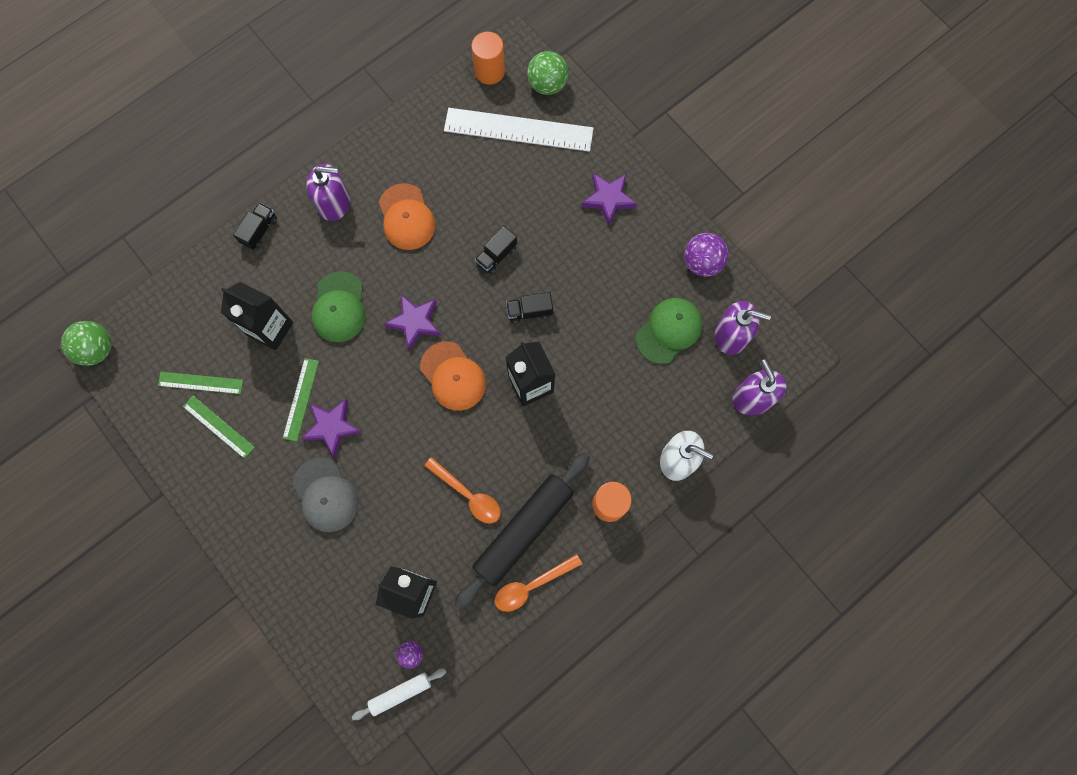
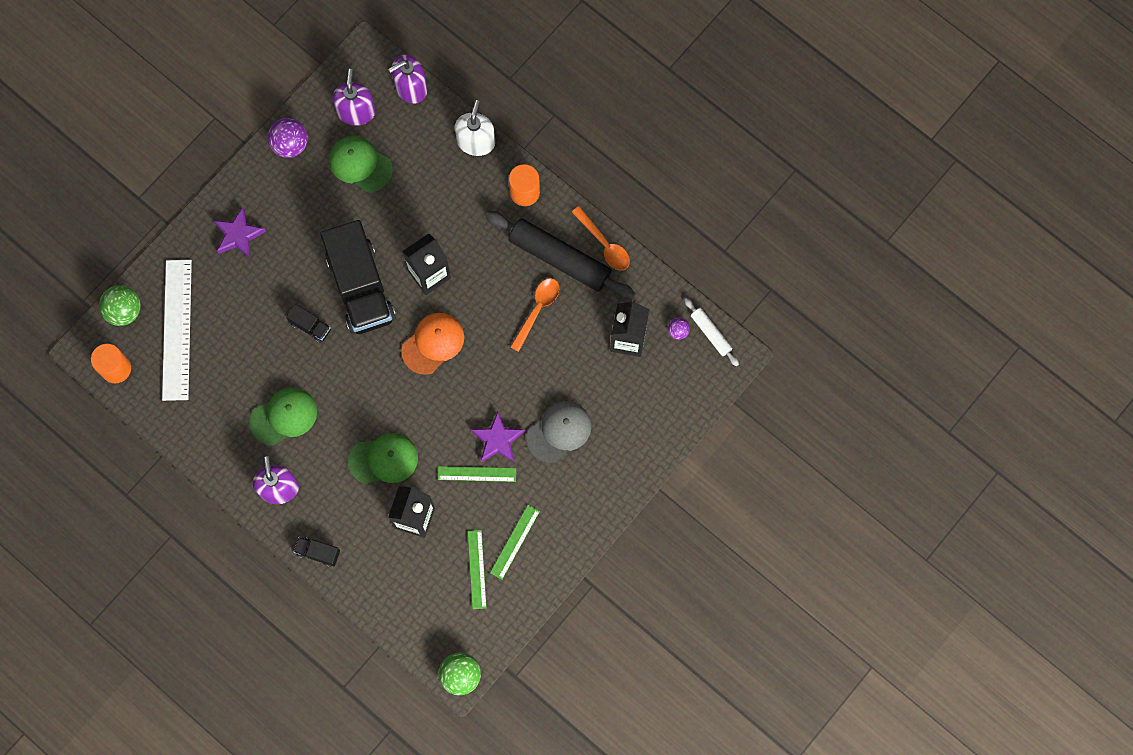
camera: 100 degrees left, 0 degrees up
orange cap [379,183,436,250] -> green cap [250,388,317,446]
purple star [384,294,441,351] -> none
black truck [506,292,553,324] -> black truck [320,220,396,334], size x2.45

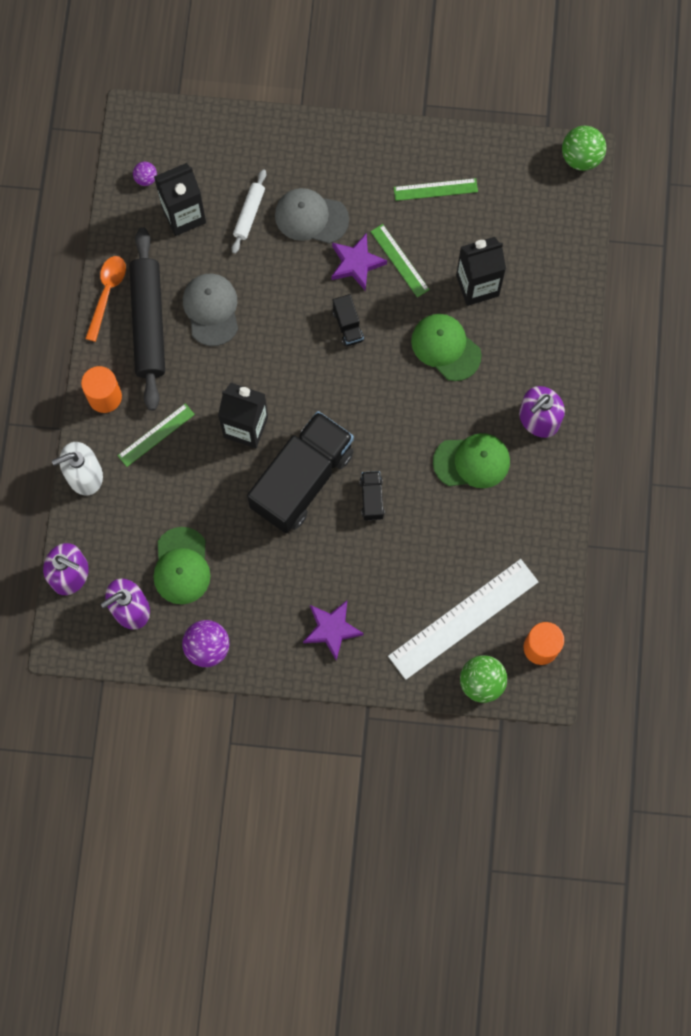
camera: 125 degrees left, 0 degrees up
green cap [250,388,317,446] -> green cap turned 150 degrees clockwise [433,433,510,488]
black truck [293,536,340,567] -> black truck moved to [333,294,364,346]
orange cap [401,313,464,375] -> none
green ruler [468,530,487,609] -> green ruler moved to [118,403,195,467]
orange spoon [510,278,559,352] -> grey cap [183,274,238,346]
white rolling pin [684,298,739,366] -> white rolling pin moved to [232,169,266,254]

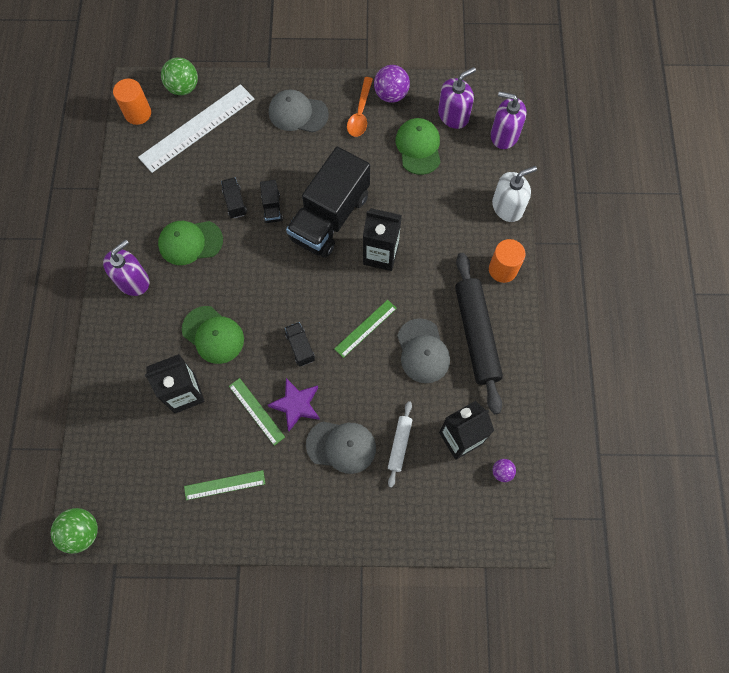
camera: 175 degrees right, 5 degrees down
orange spoon [85,256,126,342] -> orange spoon moved to [347,77,373,137]
green ruler [118,403,195,467] -> green ruler moved to [334,300,397,358]
purple star [303,601,364,660] -> grey cap [269,89,329,133]
none -> black truck [221,177,247,218]

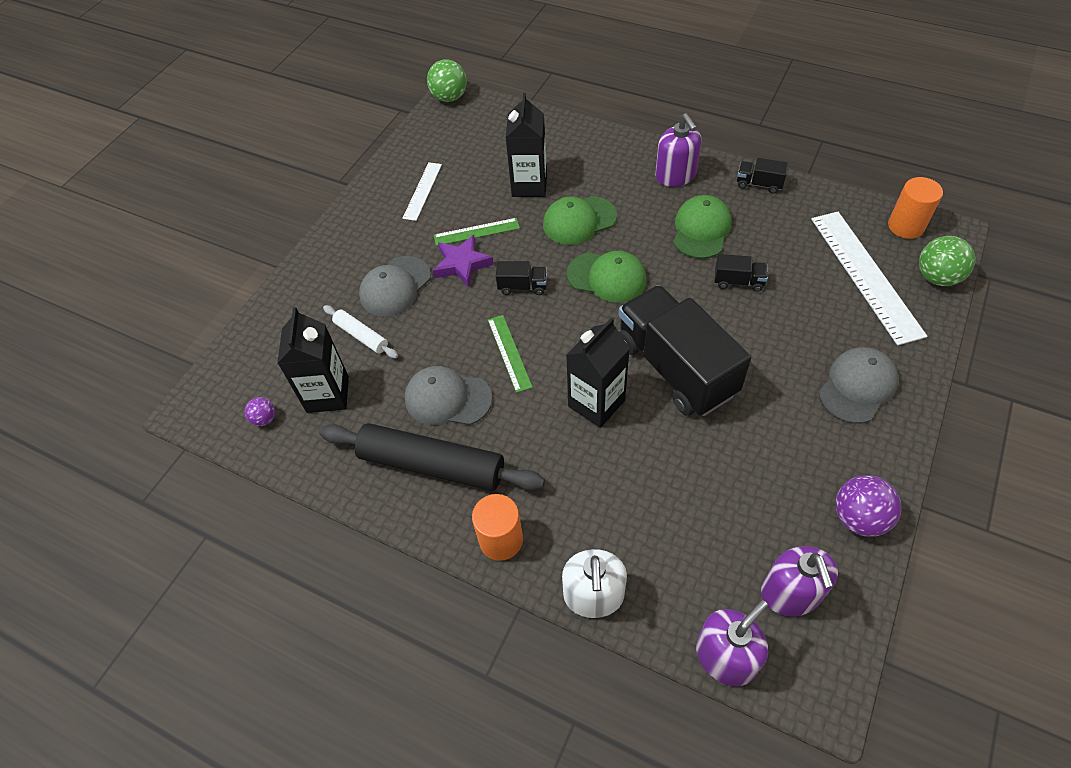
camera: 120 degrees right, 15 degrees down
green ruler [184,470,265,500] -> white ruler [402,162,442,221]
black truck [260,180,283,223] -> black truck moved to [737,158,789,194]
orange spoon [347,77,373,137] -> none
green cap [396,118,440,175] -> green cap moved to [567,251,647,303]

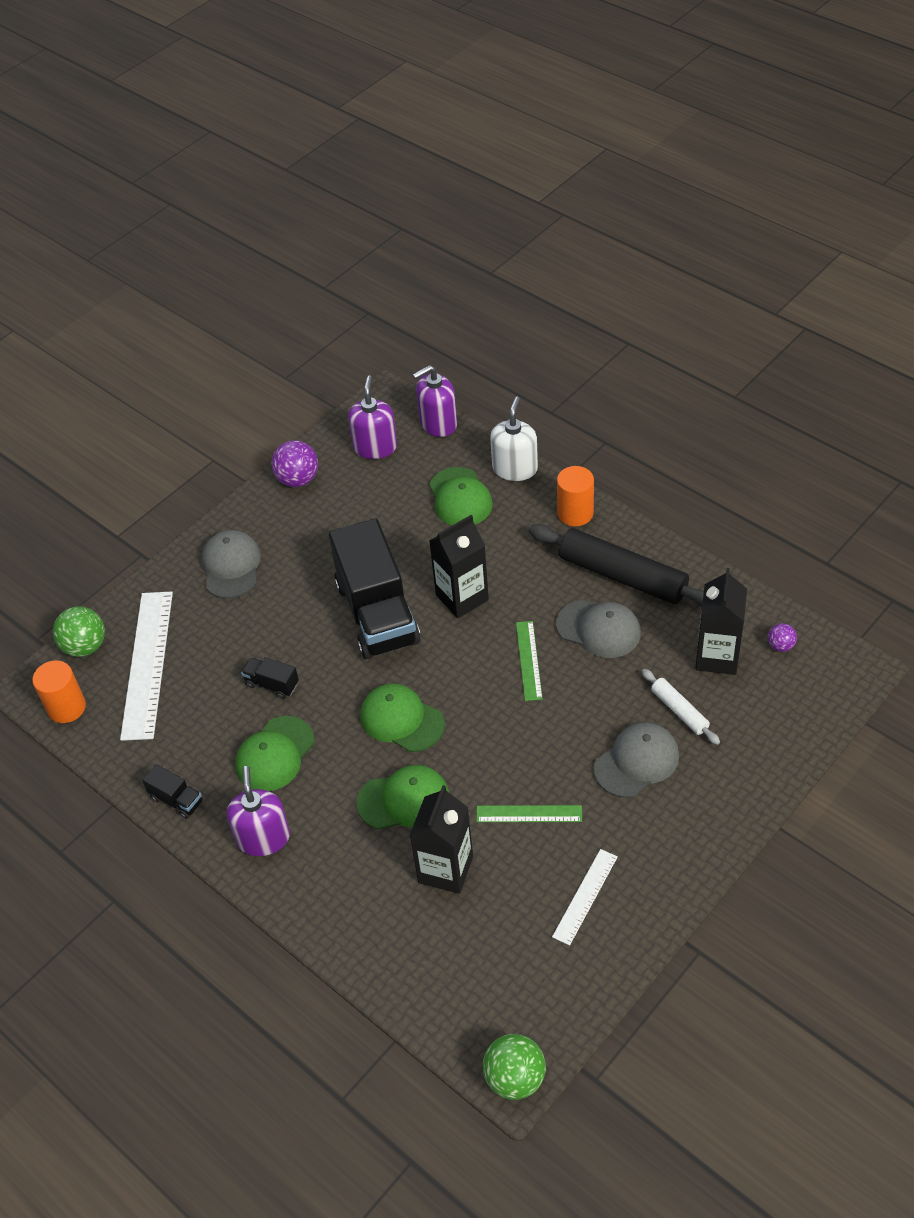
camera: 165 degrees left, 5 degrees down
purple star [433,235,494,287] -> none
black truck [496,261,547,295] -> none
grey cap [819,347,899,424] -> grey cap turned 120 degrees clockwise [202,530,261,599]
none -> green cap [429,467,493,525]

